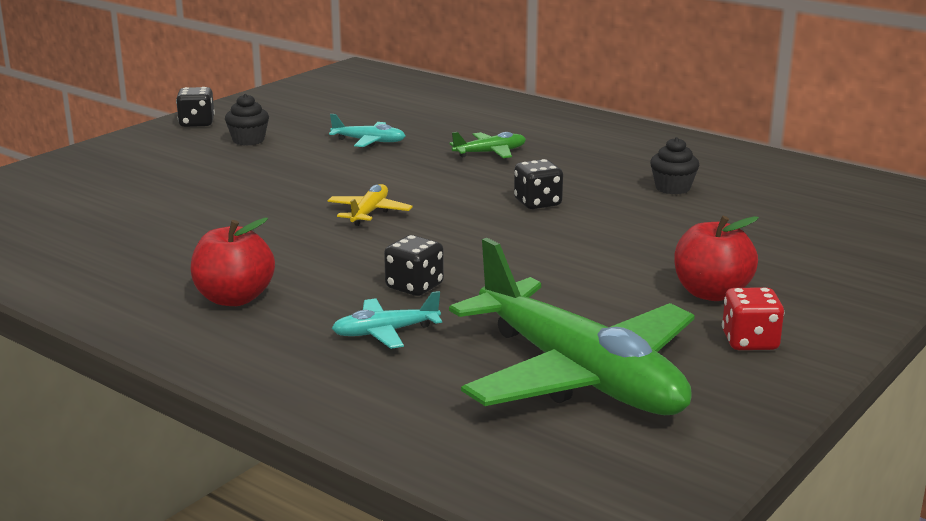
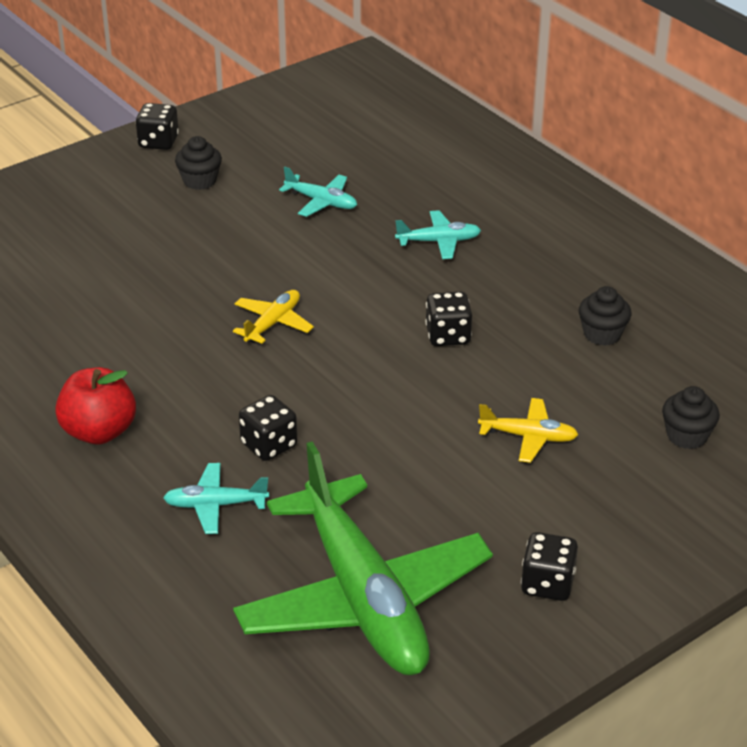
camera: 15 degrees right, 15 degrees up
green plane [449,132,526,158] -> turquoise plane [395,210,481,259]
red apple [674,216,759,301] -> none
red dice [722,287,784,350] -> black dice [521,532,578,601]
none -> yellow plane [478,398,578,463]
none -> black cupcake [662,386,720,449]

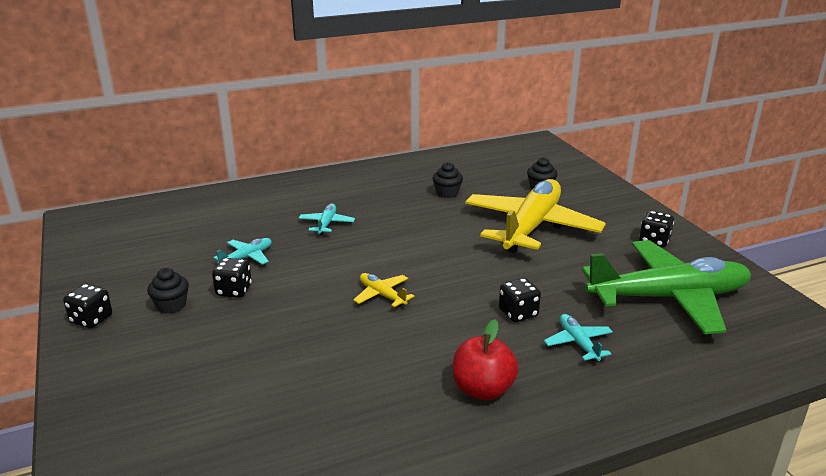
camera: 75 degrees left, 10 degrees down
turquoise plane [163,463,269,534] -> turquoise plane turned 150 degrees clockwise [544,314,613,361]
black dice [425,292,472,346] -> black dice moved to [212,258,252,298]
yellow plane [478,398,578,463] -> yellow plane [465,179,606,253], size x2.48

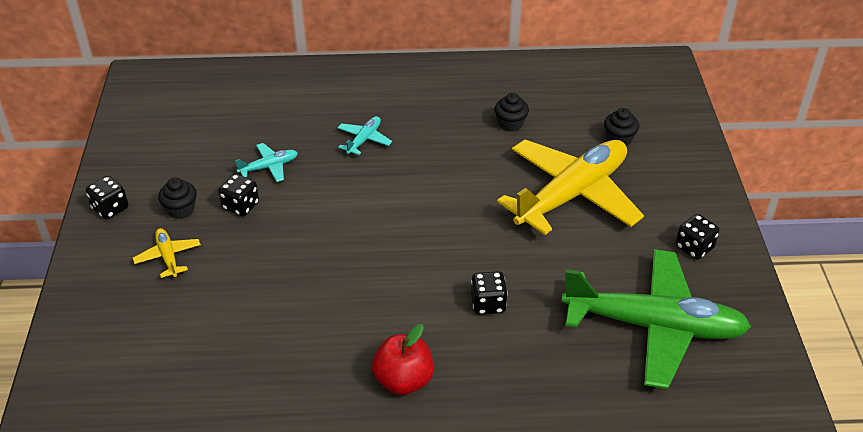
camera: 20 degrees right, 15 degrees up
yellow plane [353,273,414,307] -> yellow plane moved to [133,228,201,278]
turquoise plane [544,314,613,361] -> none

